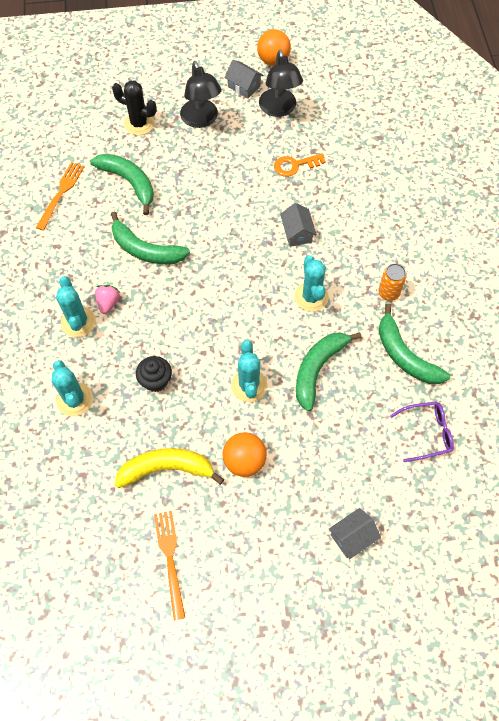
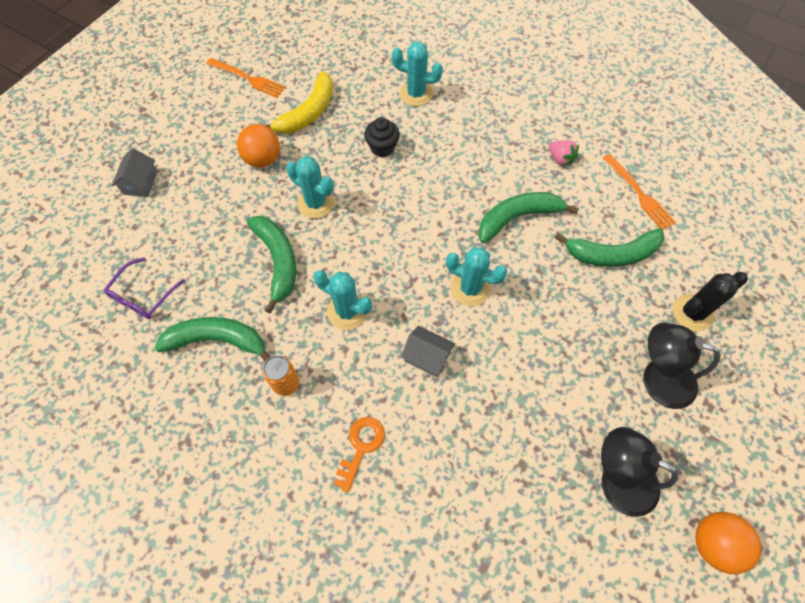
camera: 130 degrees right, 0 degrees up
turquoise cactus [56,276,96,337] -> turquoise cactus moved to [446,247,507,306]
pink strawberry [95,285,120,314] -> pink strawberry moved to [549,140,579,167]
grey house [224,60,264,99] -> none
orange key [274,153,326,177] -> orange key moved to [334,417,385,492]

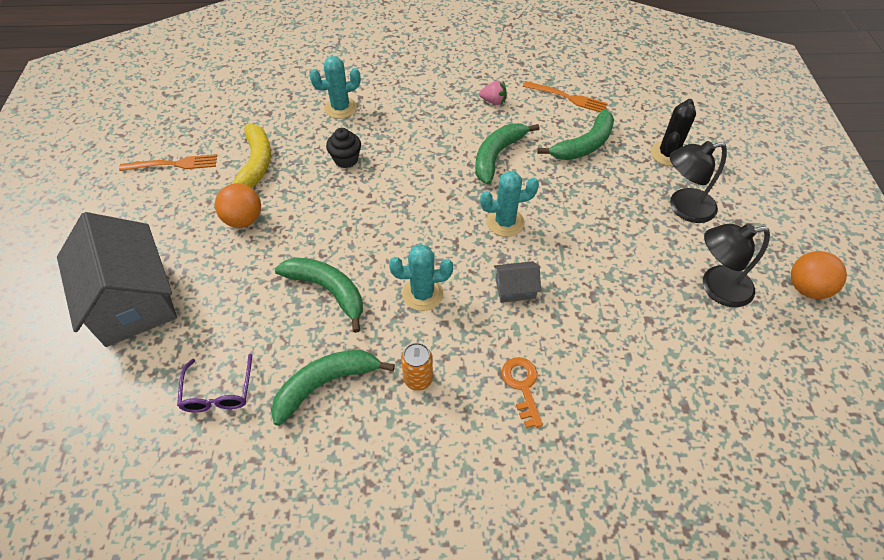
camera: 35 degrees left, 10 degrees down
grey house [112,148,158,197] -> grey house [57,212,177,347], size x2.36
turquoise cactus [286,156,334,218] -> none

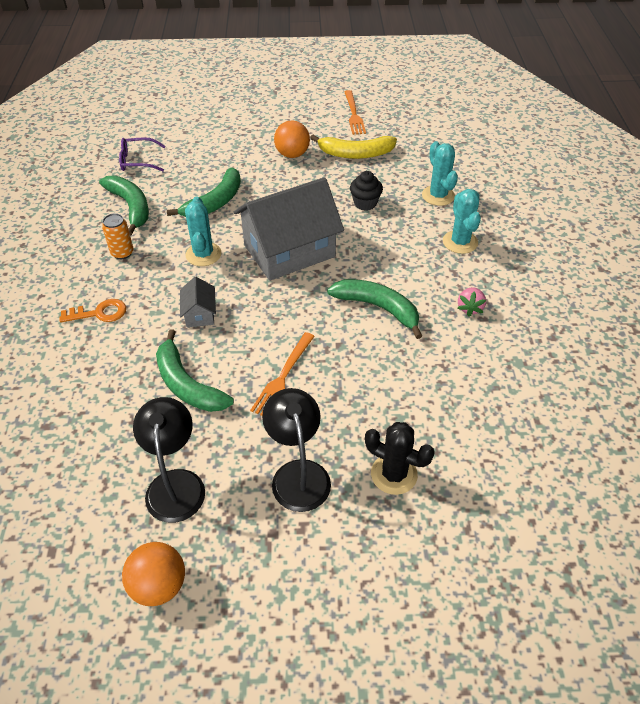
camera: 90 degrees right, 5 degrees down
grey house [57,212,177,347] -> grey house moved to [234,177,344,281]
turquoise cactus [480,171,539,237] -> turquoise cactus moved to [443,189,481,254]
orange fork [523,81,608,112] -> orange fork moved to [250,332,315,416]
green banana [537,109,614,160] -> green banana moved to [156,329,234,412]

